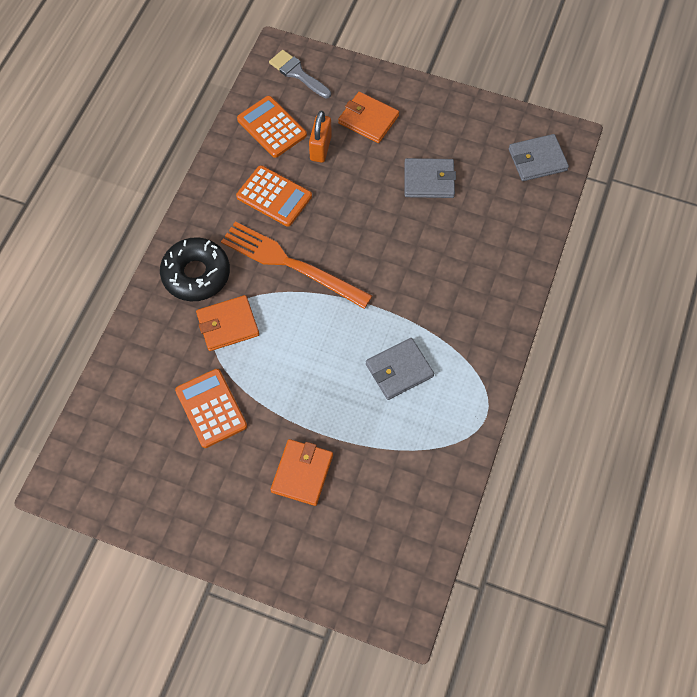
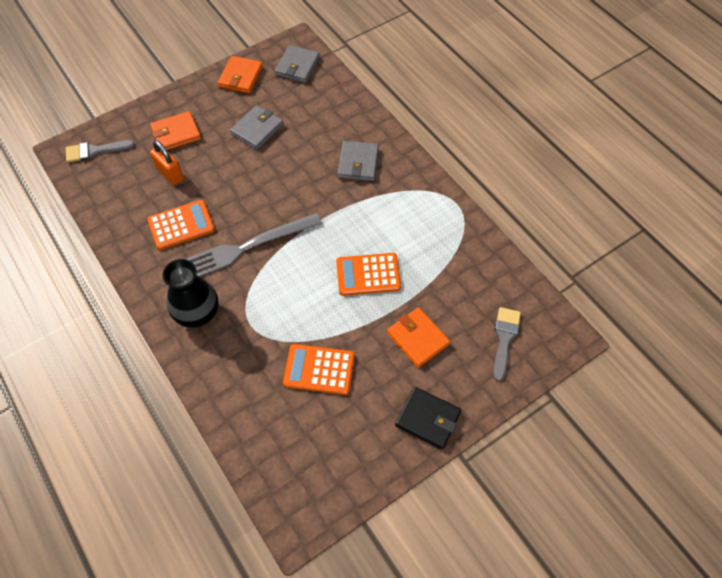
camera: 55 degrees left, 5 degrees down
black donut [160,237,230,301] -> black vase [162,259,218,328]
orange wallet [196,295,259,351] -> orange wallet moved to [218,56,263,93]
orange fork [221,221,372,309] -> grey fork [186,213,322,277]
orange calculator [237,96,307,158] -> orange calculator moved to [336,253,401,296]
grey wallet [366,338,434,400] -> grey wallet moved to [338,141,379,181]
none -> black wallet [395,387,461,449]
none -> grey brush [493,307,521,381]

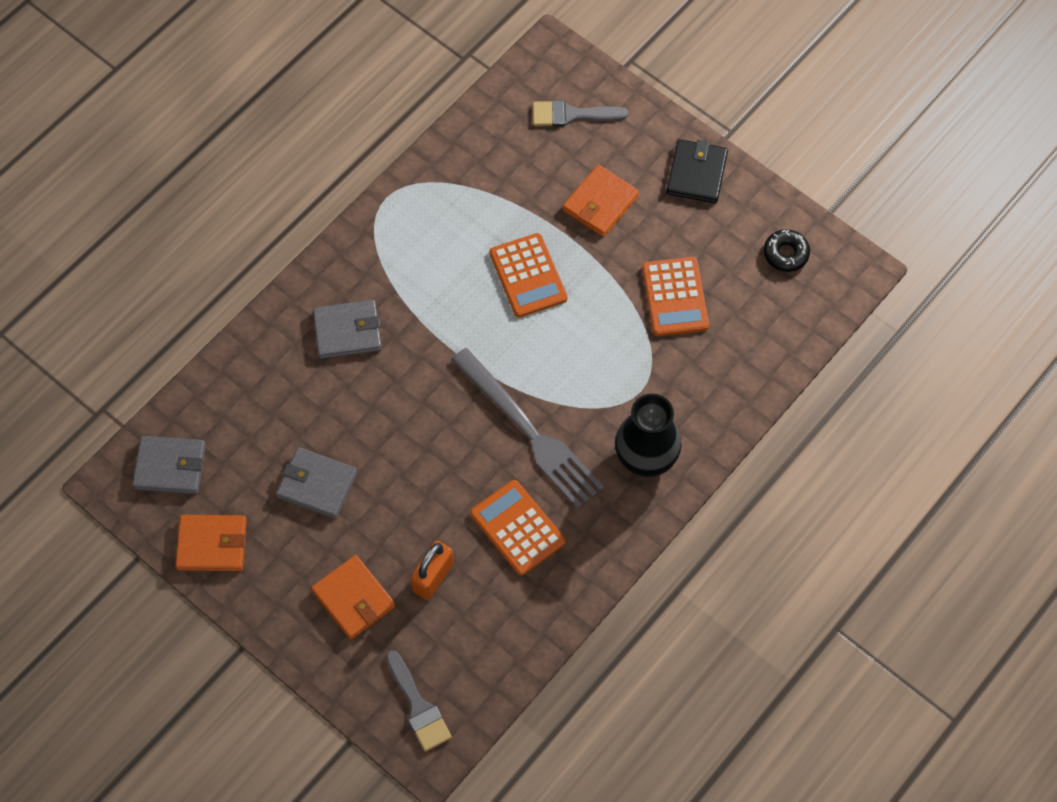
camera: 105 degrees left, 5 degrees up
none -> black donut [764,229,810,272]

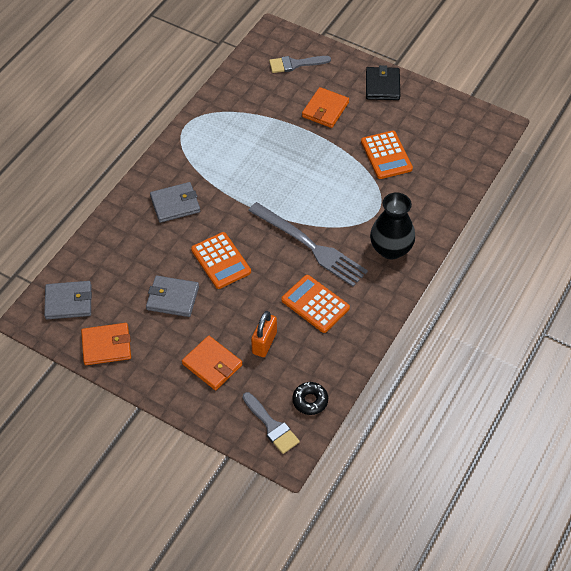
camera: 10 degrees left, 10 degrees down
orange calculator [490,233,567,318] -> orange calculator moved to [191,232,251,289]
black donut [764,229,810,272] -> black donut moved to [292,382,328,415]

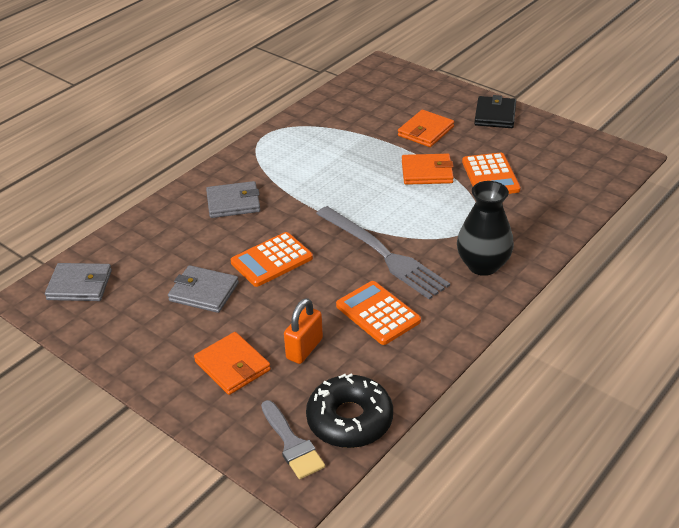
camera: 10 degrees right, 15 degrees down
orange wallet [81,323,131,365] -> orange wallet moved to [402,154,454,185]
orange calculator [191,232,251,289] -> orange calculator turned 75 degrees clockwise [231,232,313,287]
grey brush [269,56,331,73] -> none
black donut [292,382,328,415] -> black donut [306,374,393,448], size x1.80

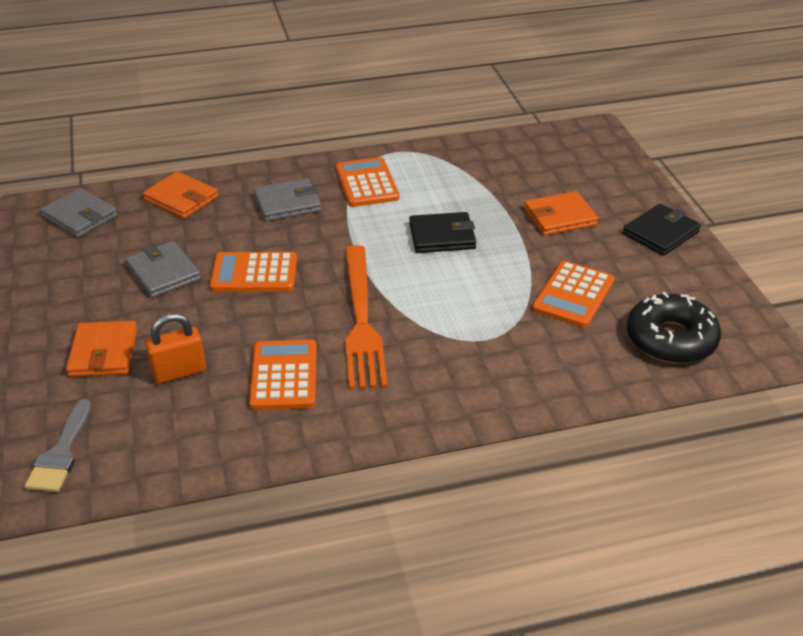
camera: 35 degrees right, 0 degrees up
grey wallet [206,181,260,218] -> grey wallet turned 45 degrees counterclockwise [254,178,321,222]
black donut [306,374,393,448] -> black donut moved to [627,292,721,364]
grey fork [316,206,450,299] -> orange fork [345,245,387,390]
orange wallet [402,154,454,185] -> orange wallet moved to [143,171,218,219]
black vase [457,181,514,276] -> none
none -> orange calculator [336,157,399,207]
none -> black wallet [409,212,476,253]

